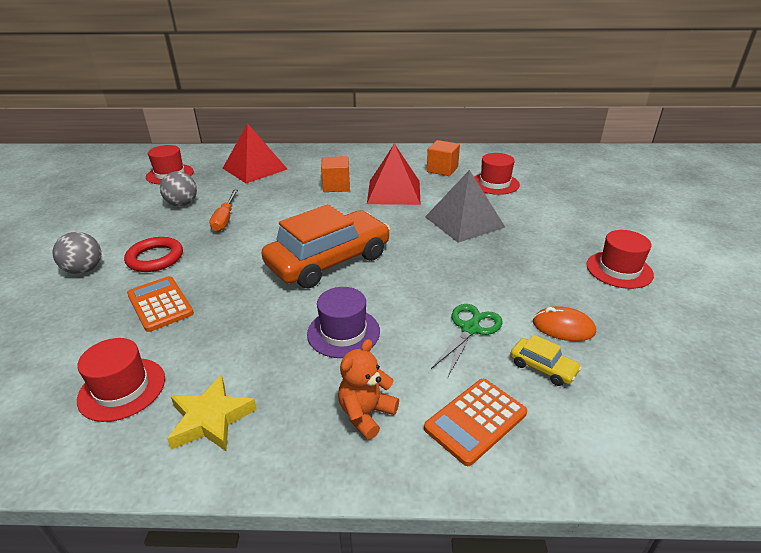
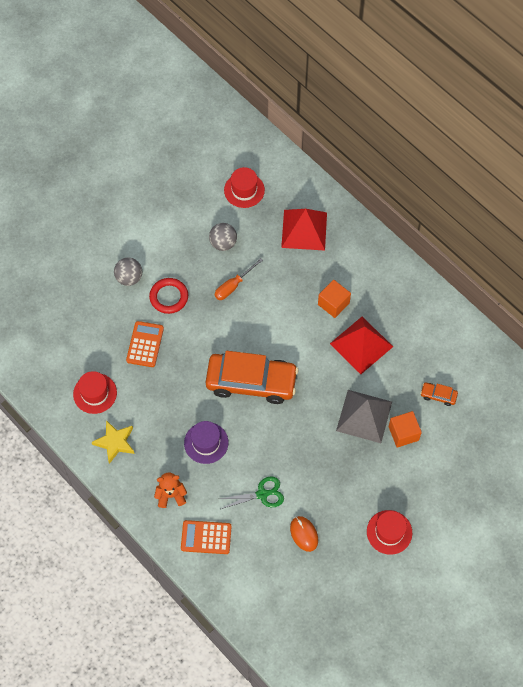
camera: 45 degrees right, 30 degrees up
orange cube [427,140,460,176] -> orange cube moved to [388,411,422,448]
red hat [474,153,520,195] -> orange car [420,383,458,406]
yellow car [510,335,582,386] -> none

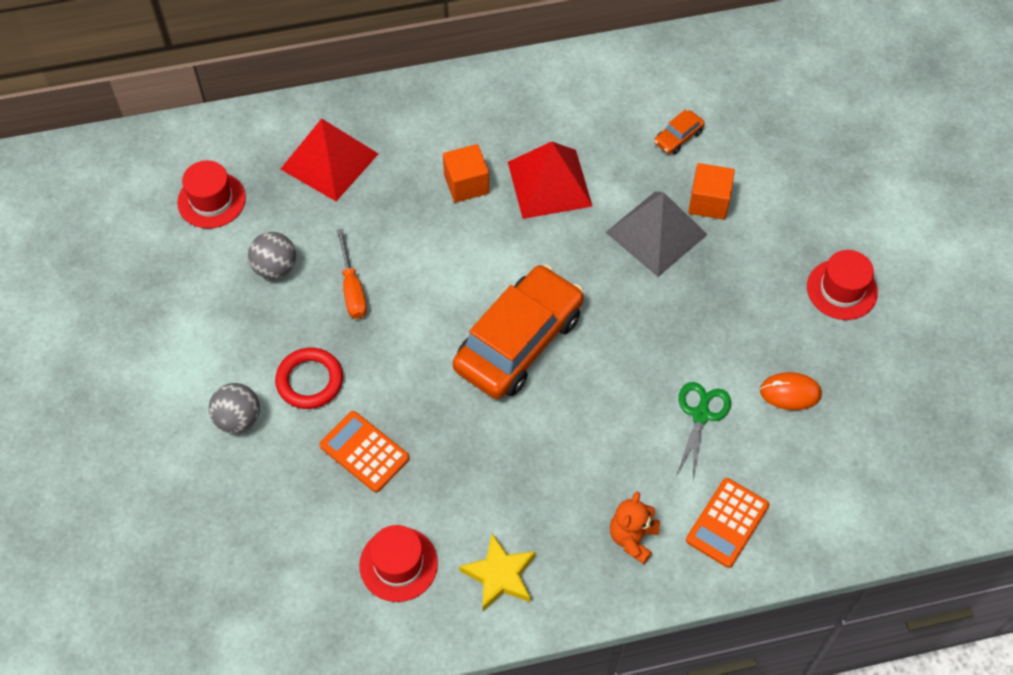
camera: 60 degrees left, 5 degrees down
purple hat [184,421,228,464] -> none

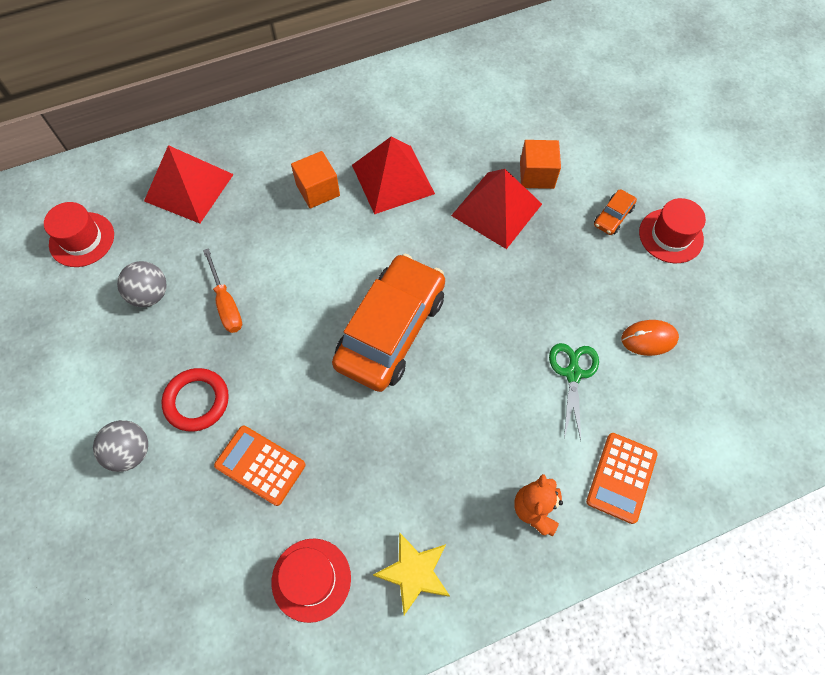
camera: 10 degrees left, 5 degrees up
grey pyramid [605,191,708,277] -> red pyramid [451,169,542,249]
orange car [654,110,705,154] -> orange car moved to [594,189,637,235]

